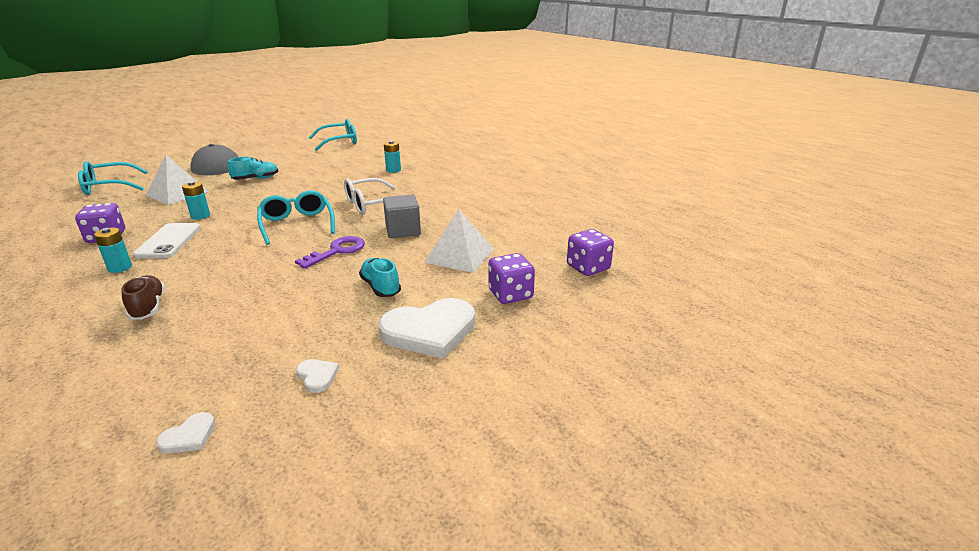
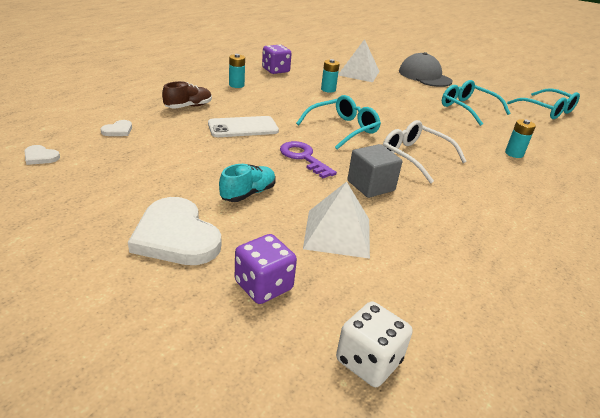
camera: 70 degrees right, 5 degrees up
turquoise glasses [78,161,148,195] -> turquoise glasses moved to [442,80,510,126]
white phone [133,223,201,259] -> white phone moved to [208,116,279,137]
turquoise shoe [227,157,278,180] -> none
purple key [295,236,365,269] -> purple key turned 150 degrees counterclockwise [280,141,337,178]
white heart [296,359,339,393] -> white heart moved to [100,120,132,136]
purple dice [567,229,614,276] -> white dice [336,301,413,387]

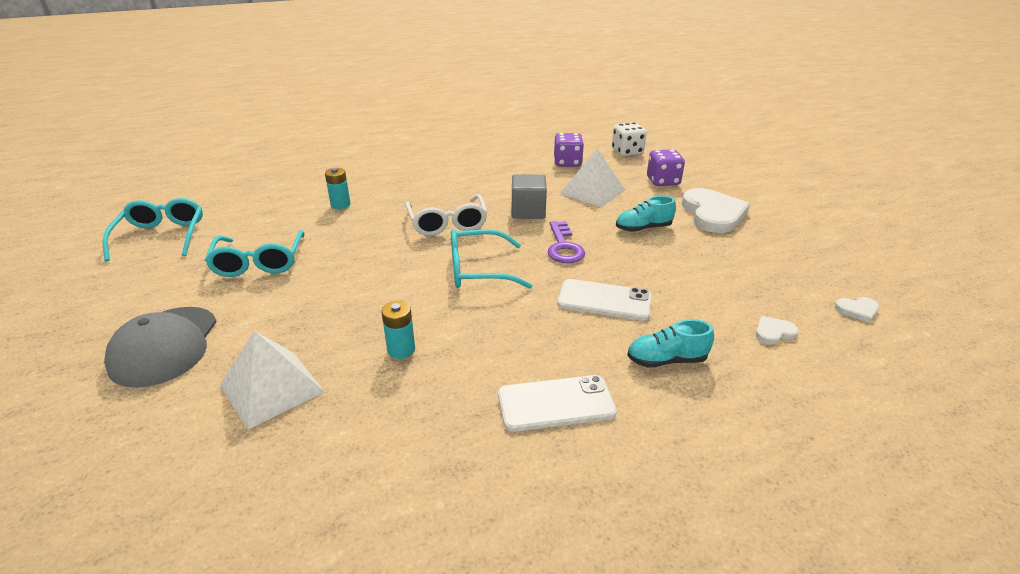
camera: 145 degrees left, 0 degrees up
white heart [25,145,60,165] -> white heart turned 120 degrees clockwise [835,297,879,323]
brown shoe [162,81,212,109] -> turquoise shoe [627,319,714,368]
turquoise battery [229,54,245,88] -> white phone [498,375,617,432]
purple dice [262,45,292,74] -> purple dice moved to [554,133,584,167]

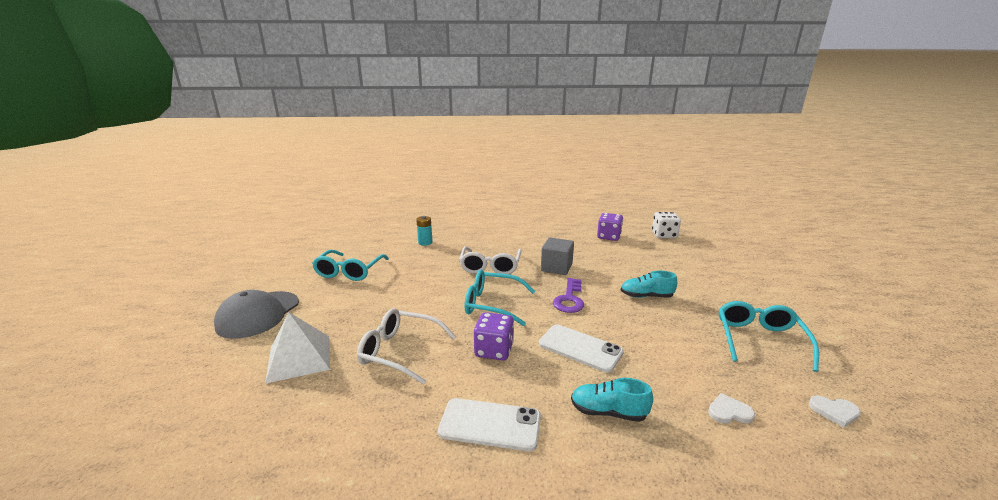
camera: 20 degrees right, 10 degrees down
turquoise glasses [103,198,203,261] -> turquoise glasses moved to [719,301,819,372]
turquoise battery [382,301,415,359] -> white glasses [357,308,456,384]
white pyramid [560,149,625,207] -> none
purple dice [647,149,685,186] -> purple dice moved to [474,312,514,361]
white heart [682,188,750,233] -> none

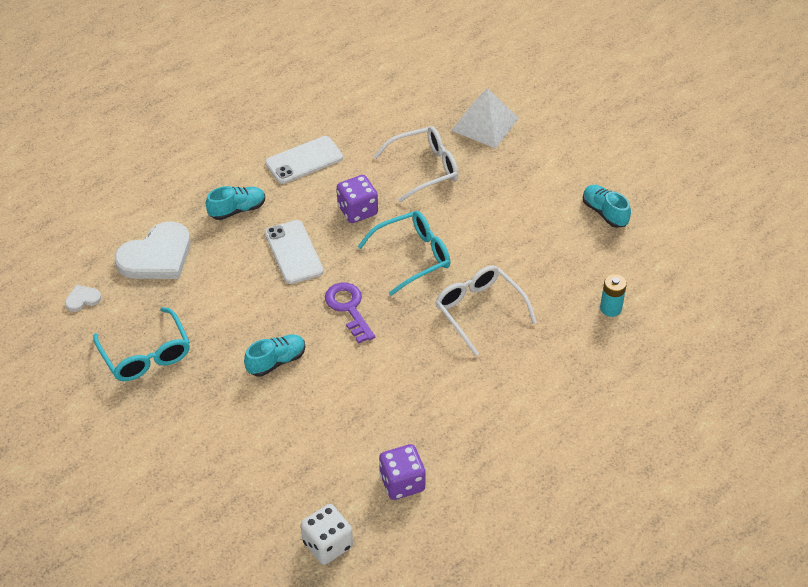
camera: 140 degrees right, 25 degrees up
grey cap [214,290,299,339] -> none
turquoise glasses [312,250,389,281] -> turquoise shoe [583,185,631,228]
white phone [539,325,624,373] -> white phone turned 75 degrees clockwise [265,220,324,284]
grey cube [541,238,574,275] -> none
white heart [708,393,755,424] -> white heart [115,221,190,279], size x2.29

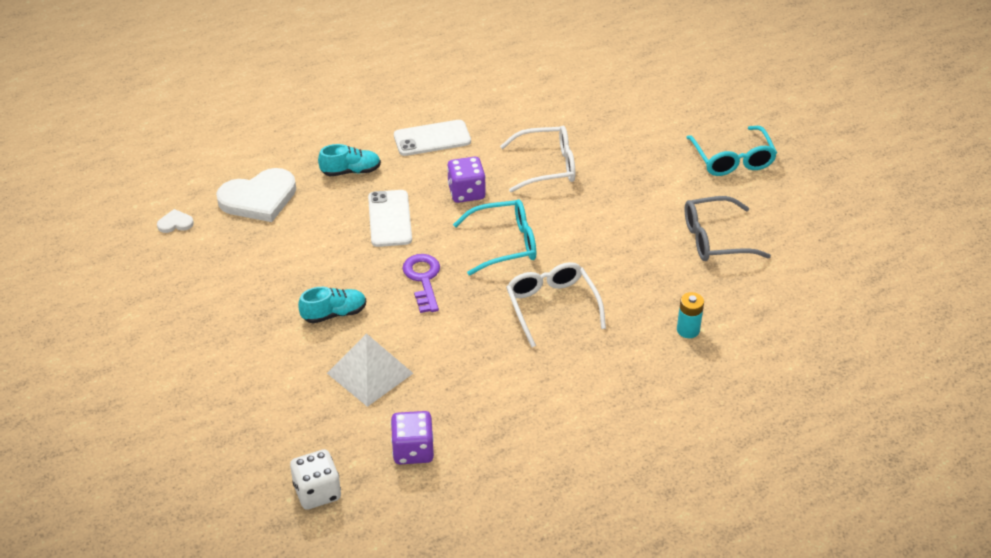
camera: 15 degrees right, 5 degrees down
turquoise glasses [93,307,190,381] -> turquoise glasses moved to [686,126,777,176]
white pyramid [451,88,519,148] -> white pyramid moved to [327,333,413,407]
turquoise shoe [583,185,631,228] -> grey glasses [685,196,771,261]

